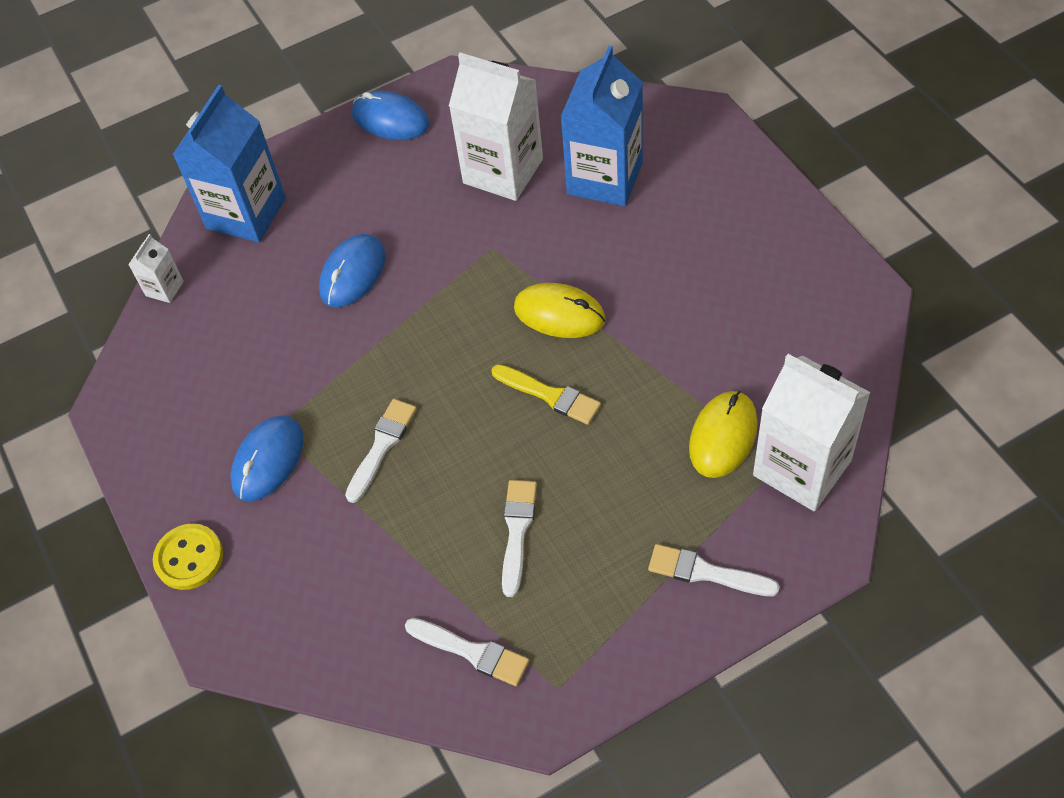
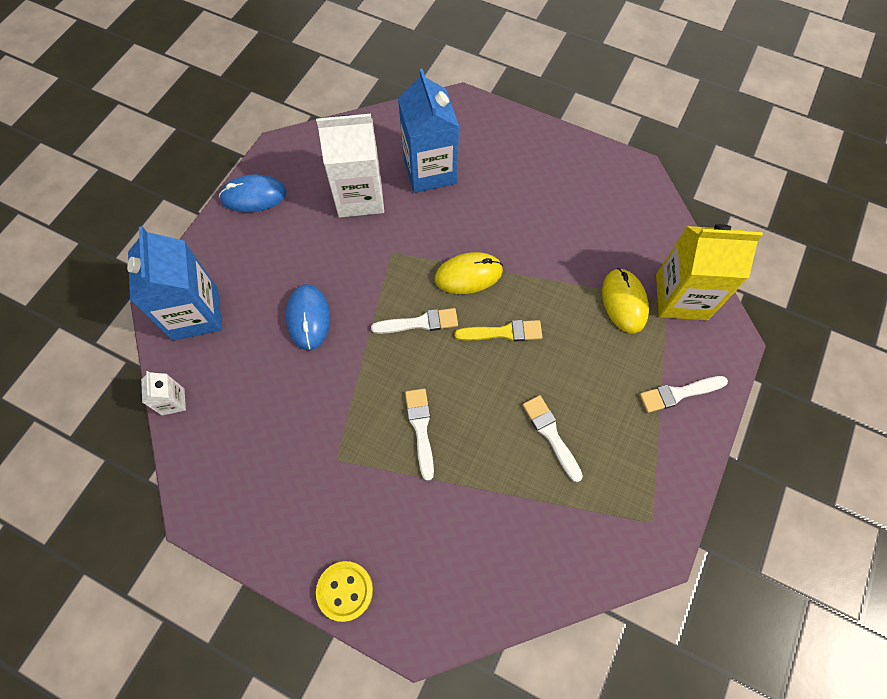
camera: 40 degrees left, 10 degrees up
blue mouse [230,415,304,502] -> none
white brush [405,618,529,686] -> white brush moved to [371,308,458,334]
white carton [753,354,871,511] -> yellow carton [656,224,763,320]

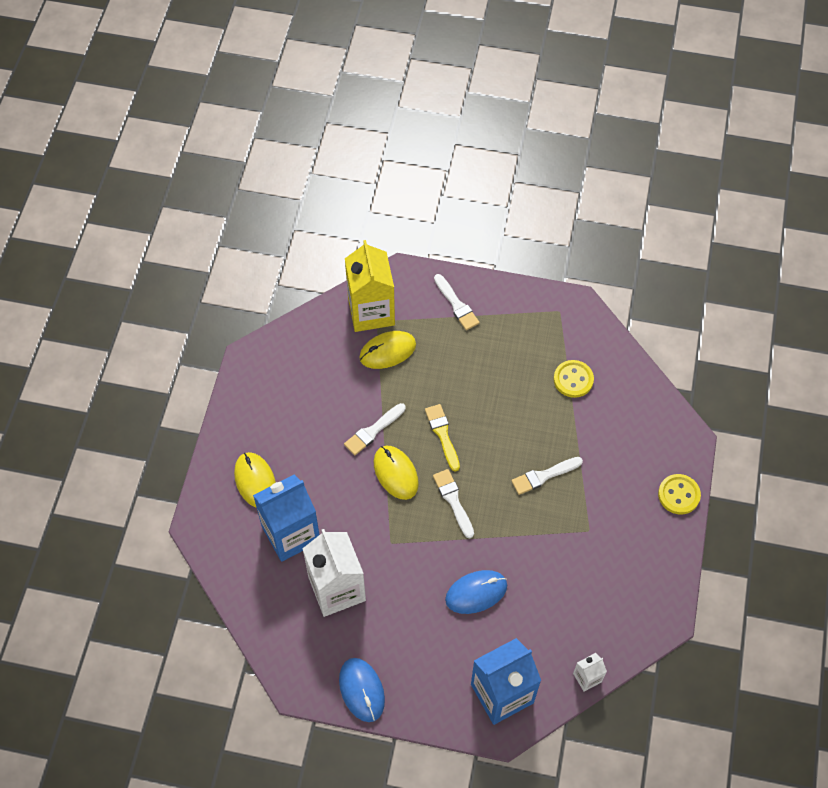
camera: 105 degrees left, 5 degrees down
white brush [523,395,583,482] -> white brush moved to [344,403,406,455]
none -> yellow mouse [234,452,276,508]
none -> yellow button [554,360,594,398]

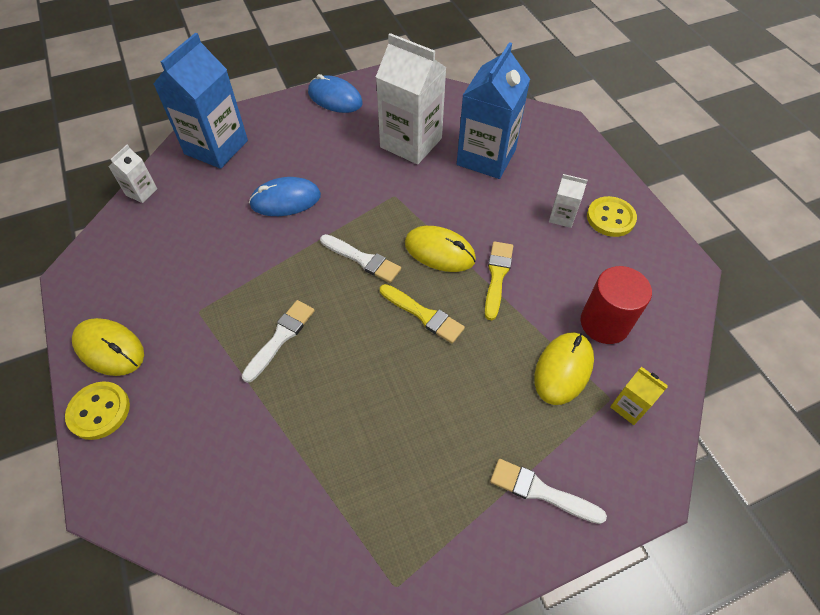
camera: 145 degrees right, 5 degrees down
yellow mouse [234,452,276,508] -> yellow mouse moved to [72,318,144,376]
white brush [344,403,406,455] -> yellow brush [485,241,513,320]
yellow carton [345,240,395,332] -> yellow carton [610,367,668,425], size x0.46
blue mouse [445,570,507,614] -> blue mouse turned 45 degrees clockwise [249,177,321,216]
yellow button [554,360,594,398] -> yellow button moved to [587,196,637,237]
none -> white carton [549,174,588,228]
none -> red cylinder [581,266,652,344]

